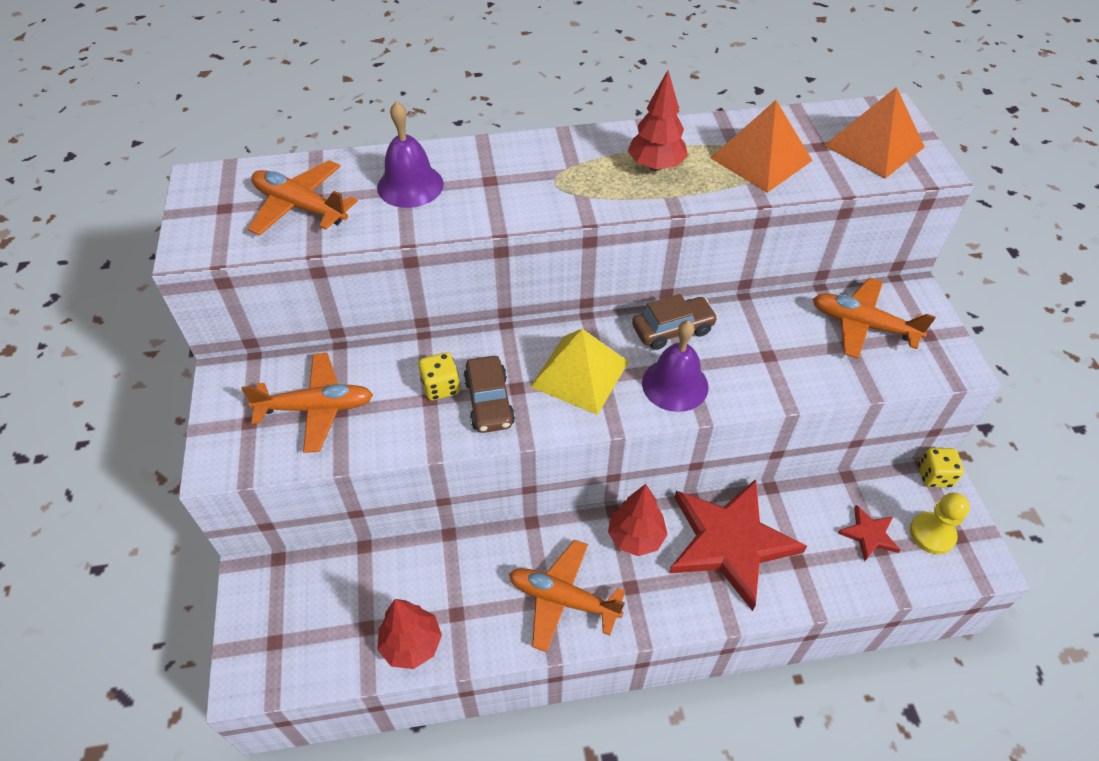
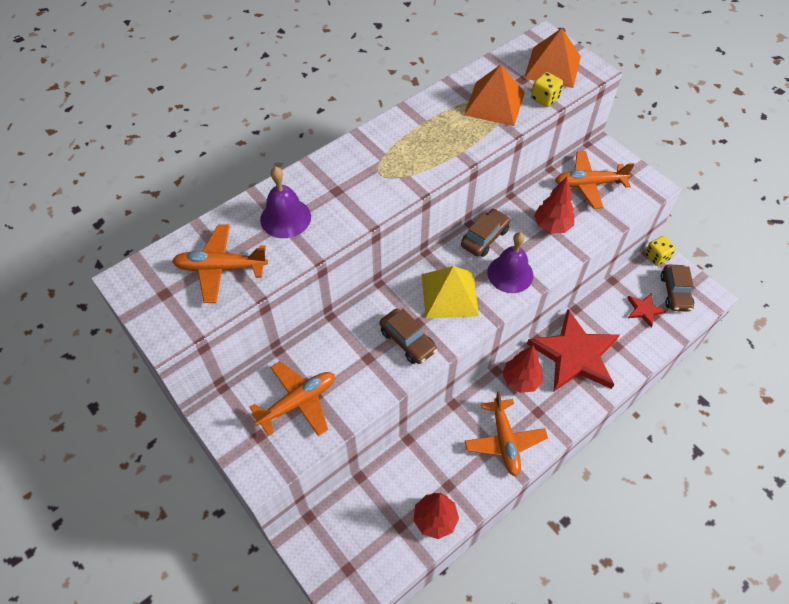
camera: 30 degrees left, 5 degrees up
yellow dice [418,352,460,401] -> yellow dice moved to [531,72,563,107]
orange plane [509,540,625,653] -> orange plane turned 90 degrees counterclockwise [465,391,548,476]
red tree [628,70,688,171] -> red tree moved to [534,177,574,233]
yellow pawn [910,493,970,554] -> brown car [661,265,694,312]

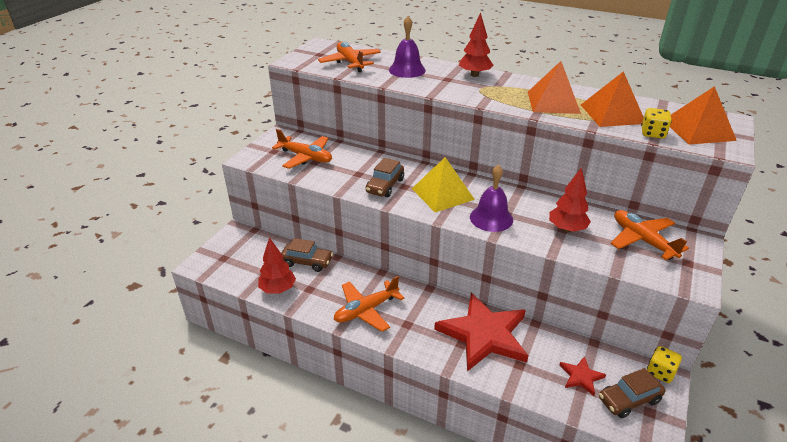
camera: 65 degrees right, 20 degrees down
brown car [461,208,510,257] -> brown car moved to [281,238,333,272]
red tree [502,345,543,393] -> red tree moved to [459,12,493,77]
none -> orange pyramid [528,61,581,114]

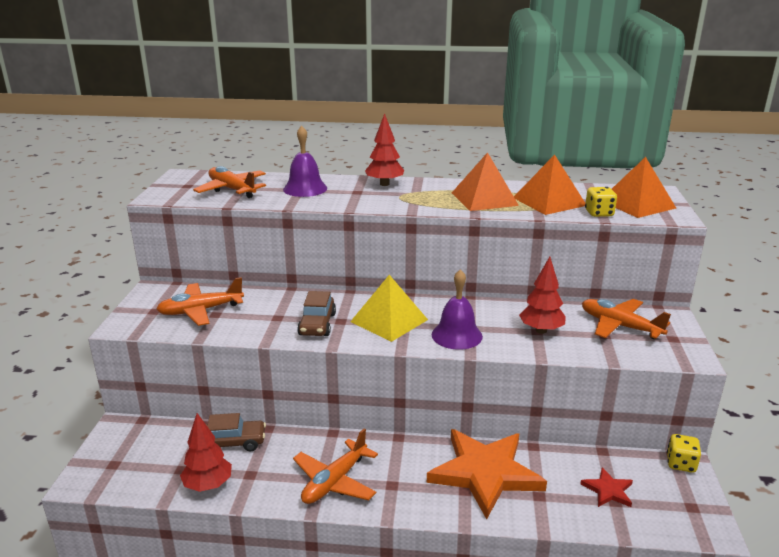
camera: 20 degrees left, 10 degrees down
orange plane [272,129,332,169] -> orange plane turned 150 degrees clockwise [156,277,244,326]
red star [434,293,529,371] -> orange star [427,429,547,519]
brown car [599,368,665,418] -> none

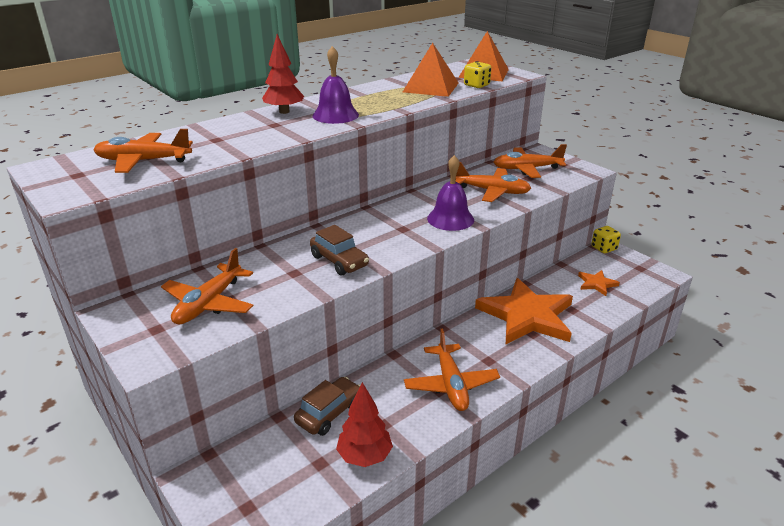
camera: 45 degrees left, 5 degrees up
purple bell [283,126,327,197] -> purple bell moved to [312,46,359,124]
yellow pyramid [350,275,428,342] -> none
orange pyramid [452,152,519,211] -> none
red tree [519,257,566,334] -> orange plane [455,162,531,202]
red star [580,467,633,507] -> orange star [578,270,620,296]

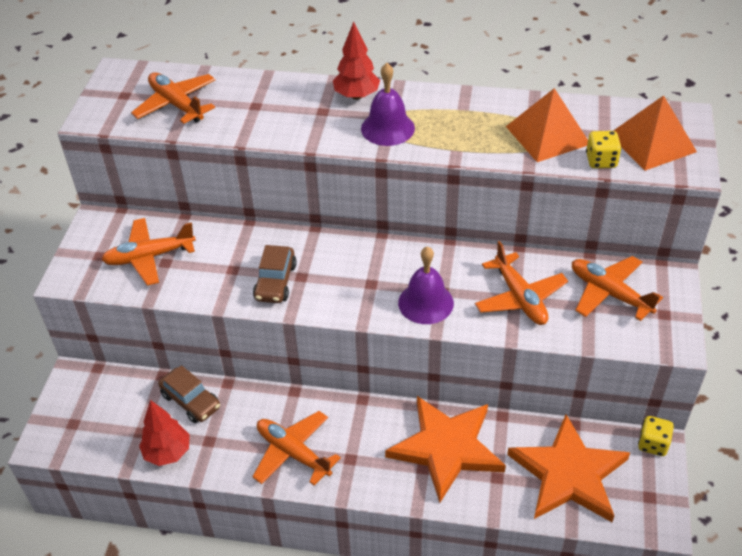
camera: 50 degrees right, 15 degrees up
brown car [294,377,361,436] -> brown car turned 45 degrees clockwise [158,365,220,423]
orange plane [404,329,500,411] -> orange plane turned 90 degrees clockwise [252,411,341,486]
orange star [578,270,620,296] -> orange star [507,415,630,522], size x2.29

